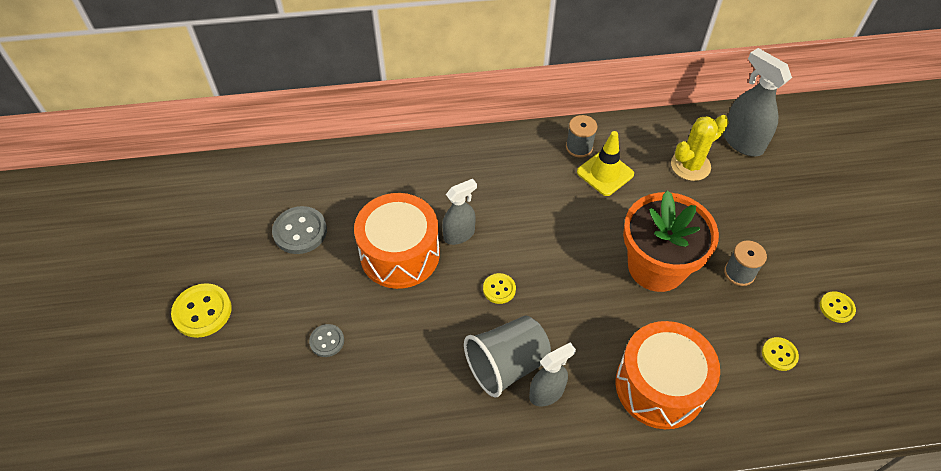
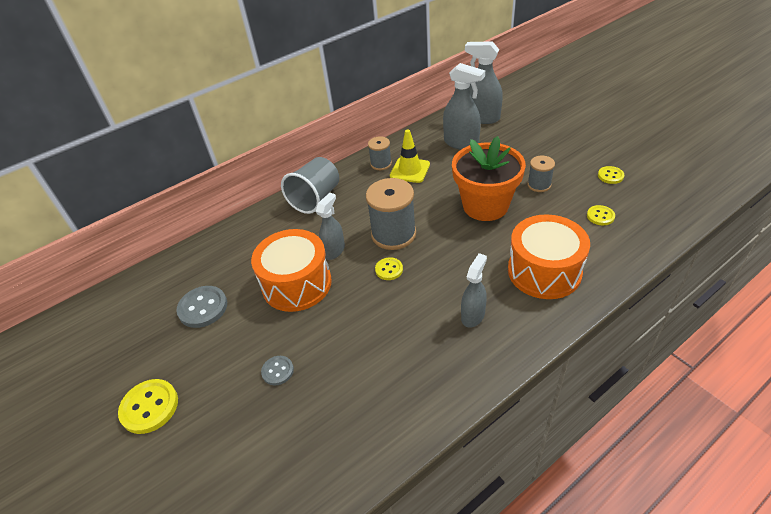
camera: 25 degrees left, 10 degrees down
grey cup [464,315,551,397] -> grey cup moved to [281,157,339,214]
yellow cactus [671,115,729,181] -> grey spray bottle [443,63,485,150]
none -> grey spool [366,178,416,250]

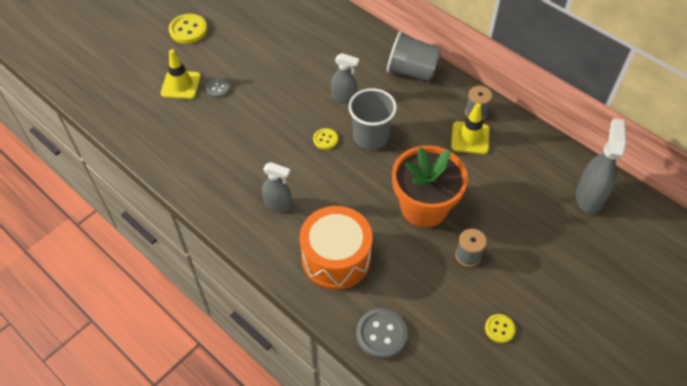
camera: 75 degrees right, 10 degrees up
grey button [176,286,227,328] -> grey button moved to [356,309,407,359]
orange drum [251,229,332,312] -> none
grey spool [366,178,416,250] -> grey cup [349,88,397,150]
grey spray bottle [443,63,485,150] -> none
yellow button [587,205,615,225] -> none
none -> yellow traffic cone [161,49,201,99]

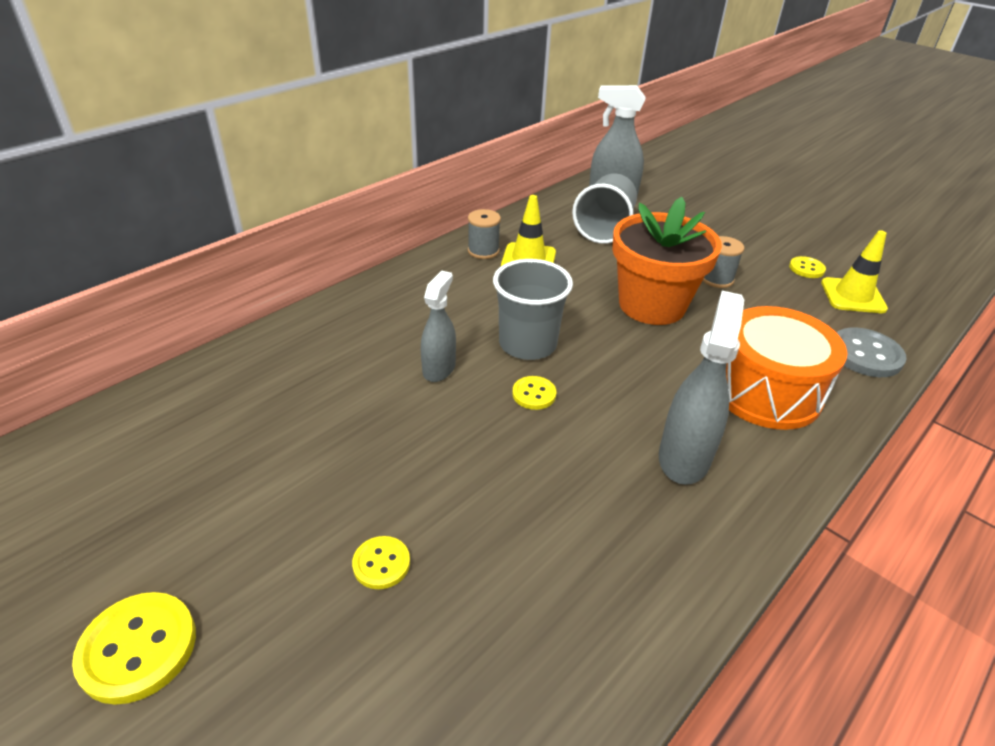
camera: 90 degrees left, 15 degrees down
yellow traffic cone [161,49,201,99] -> yellow traffic cone moved to [821,230,888,313]
grey button [206,78,230,98] -> yellow button [352,536,410,589]
grey spray bottle [262,162,292,212] -> grey spray bottle [659,291,744,485], size x1.52
grey cup [387,30,441,81] -> grey cup moved to [572,173,637,244]

